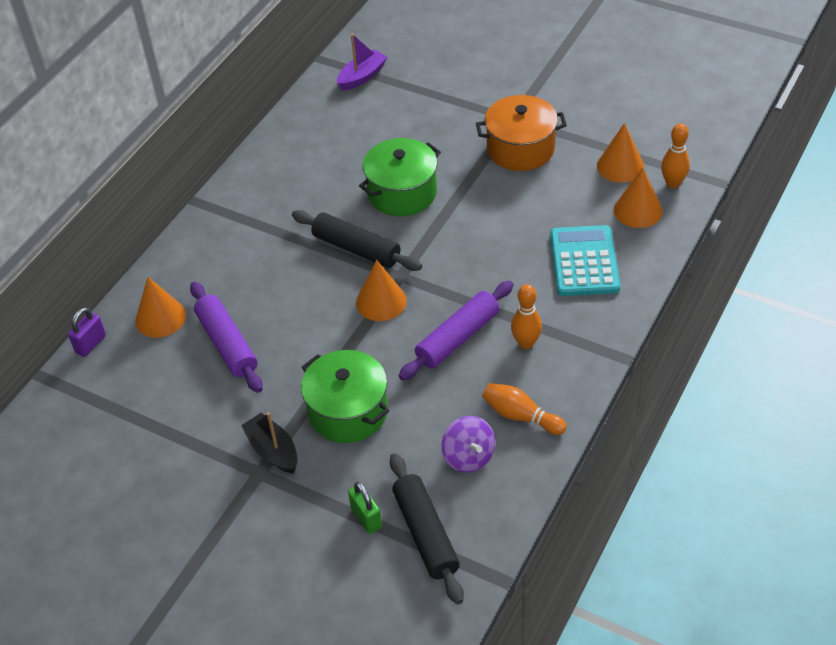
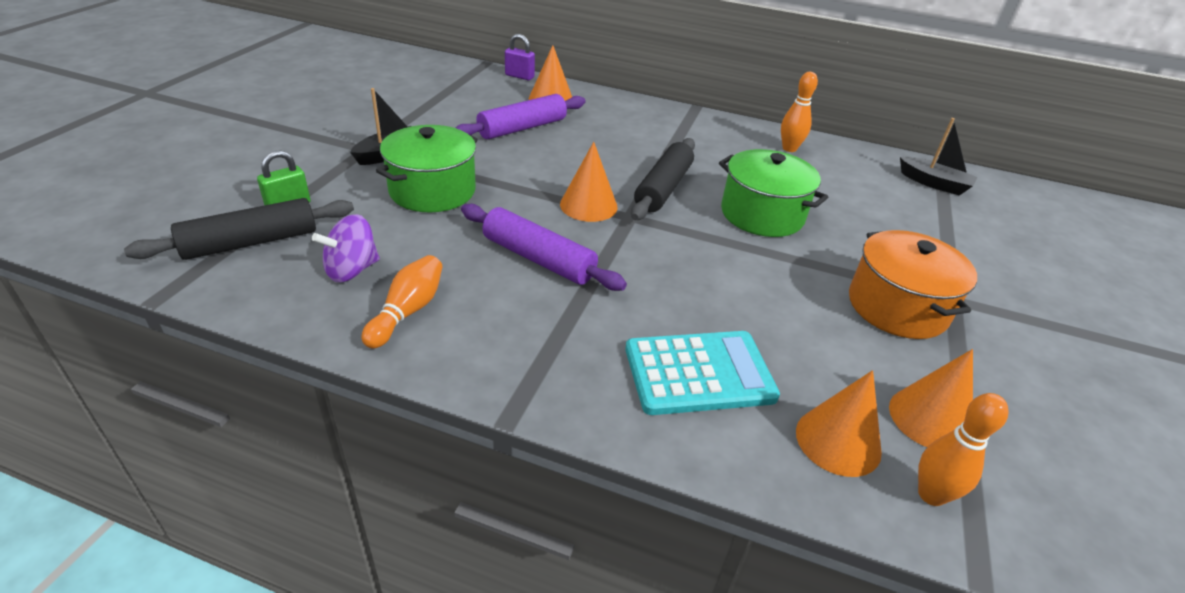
camera: 75 degrees right, 10 degrees down
purple boat [337,34,387,91] -> black boat [900,118,978,195]
orange bowling pin [511,284,542,349] -> orange bowling pin moved to [781,72,818,152]

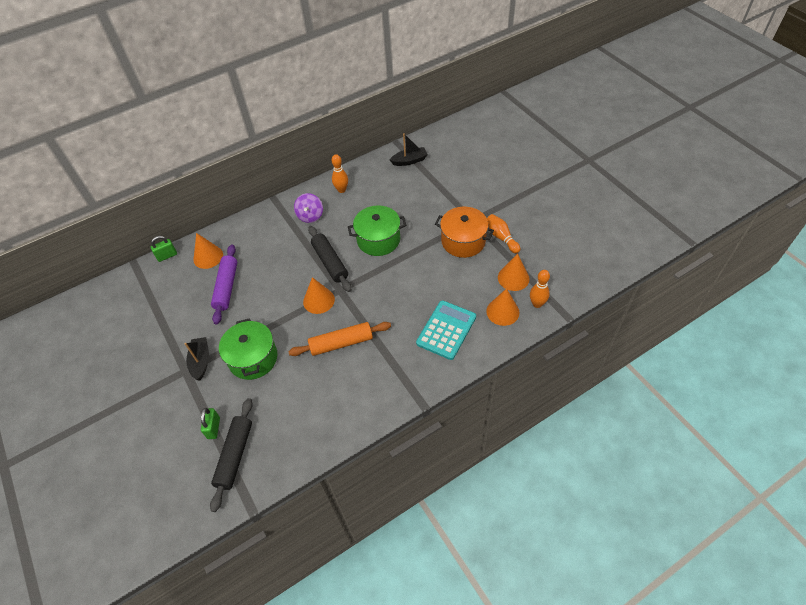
camera: 45 degrees left, 15 degrees up
purple spinning top [312,214,380,282] -> purple spinning top moved to [294,193,323,223]
orange bowling pin [362,255,443,349] -> orange bowling pin moved to [487,214,520,253]
purple rolling pin [461,204,627,291] -> orange rolling pin [288,322,391,356]
purple padlock [505,34,535,80] -> green padlock [151,236,177,262]

